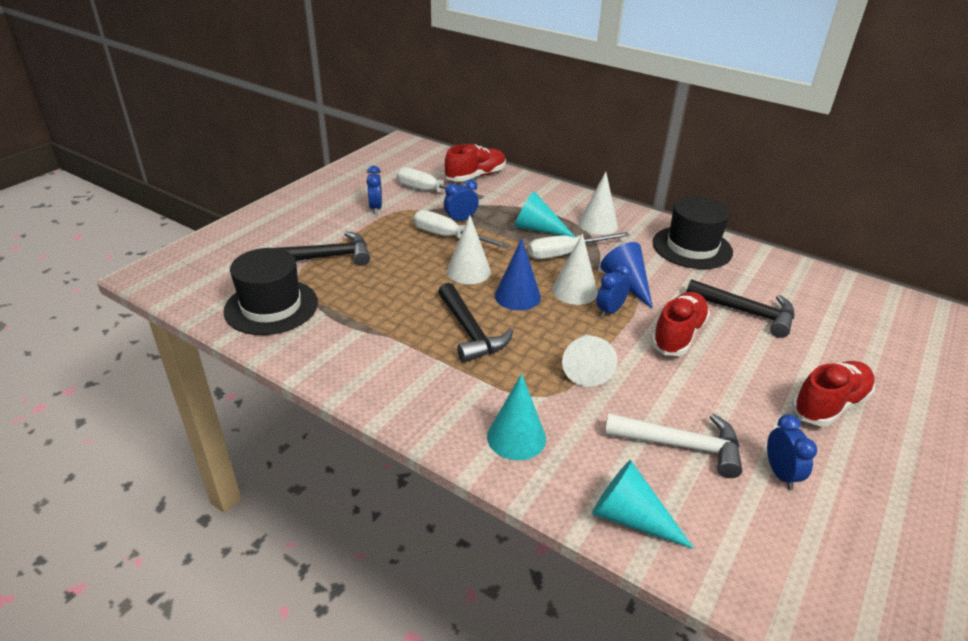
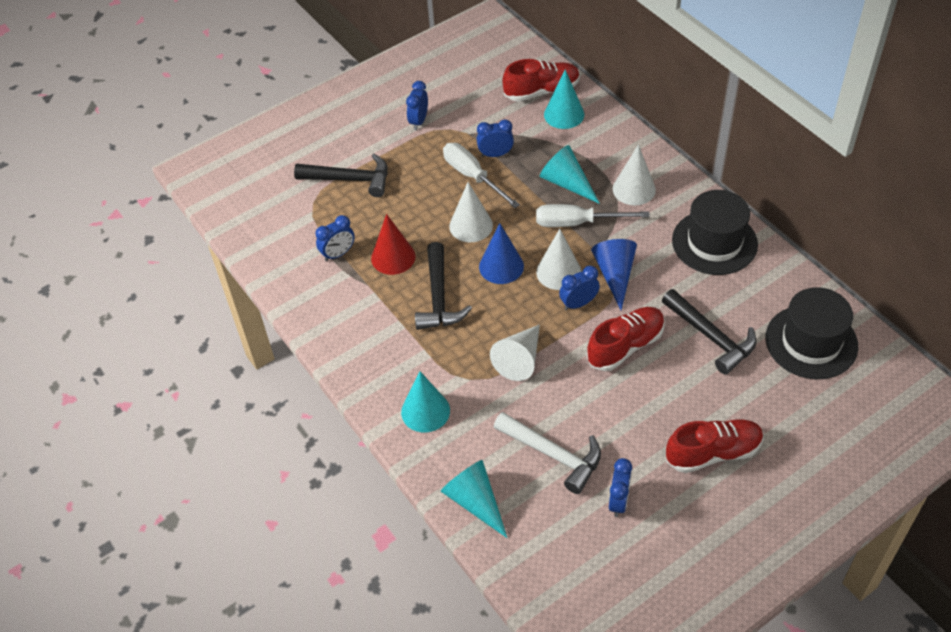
camera: 25 degrees right, 15 degrees up
black hat [224,248,318,335] -> black hat moved to [766,287,858,379]
white screwdriver [397,167,484,199] -> none
none -> blue clock [316,215,355,261]
none -> red cone [371,214,415,275]
none -> turquoise cone [544,69,584,129]

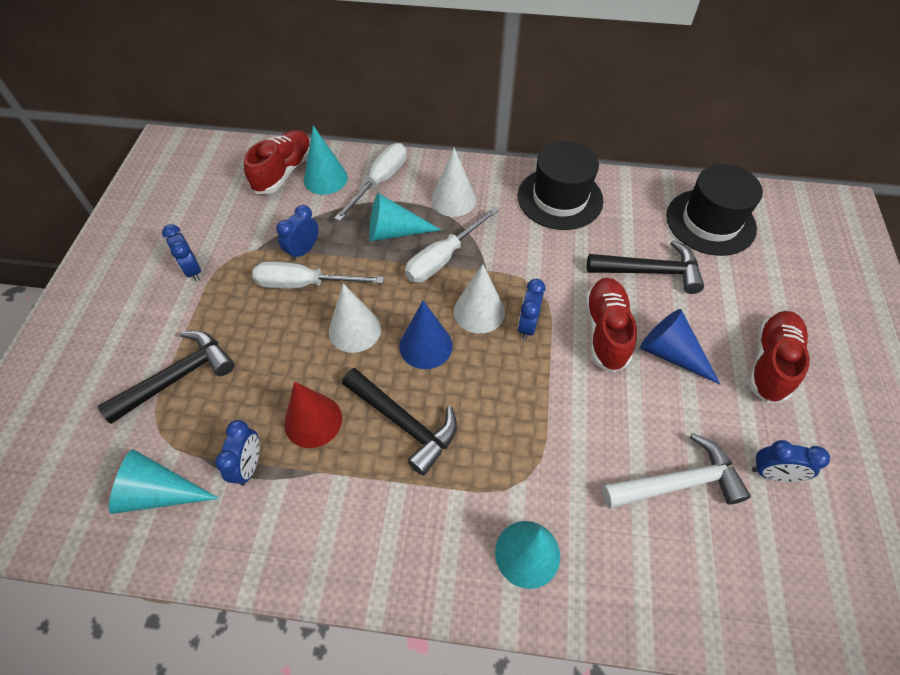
camera: 50 degrees left, 5 degrees up
turquoise cone [441,460,507,538] -> turquoise cone moved to [109,449,219,514]
white cone [490,325,540,381] -> none
blue cone [591,239,637,310] -> blue cone moved to [640,309,720,384]
blue clock [609,458,632,517] -> blue clock turned 135 degrees clockwise [752,440,830,482]
none -> white screwdriver [334,143,407,221]

